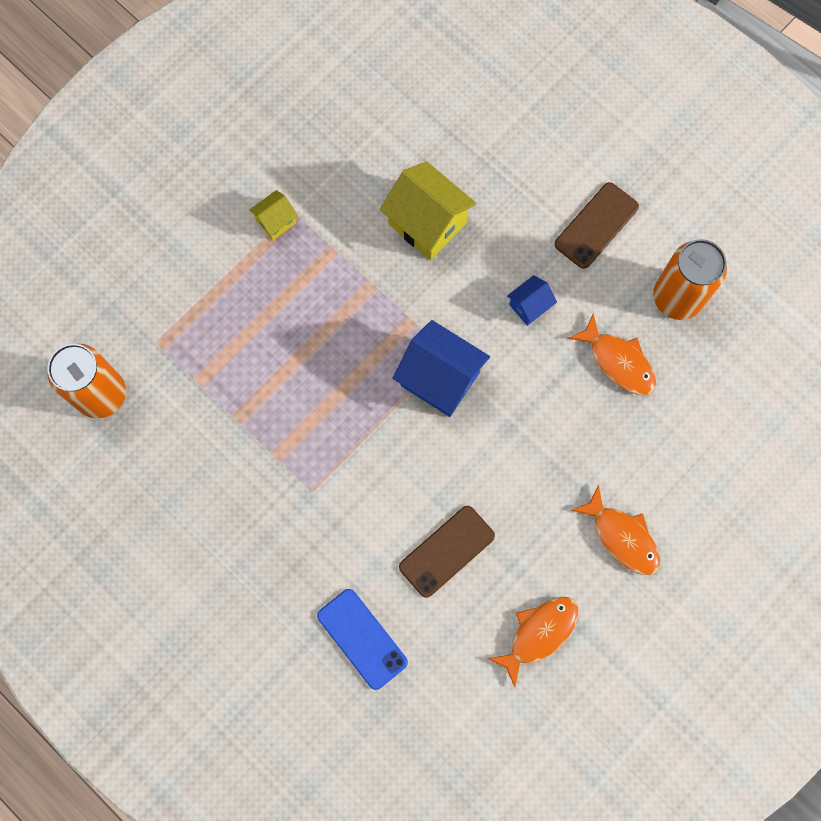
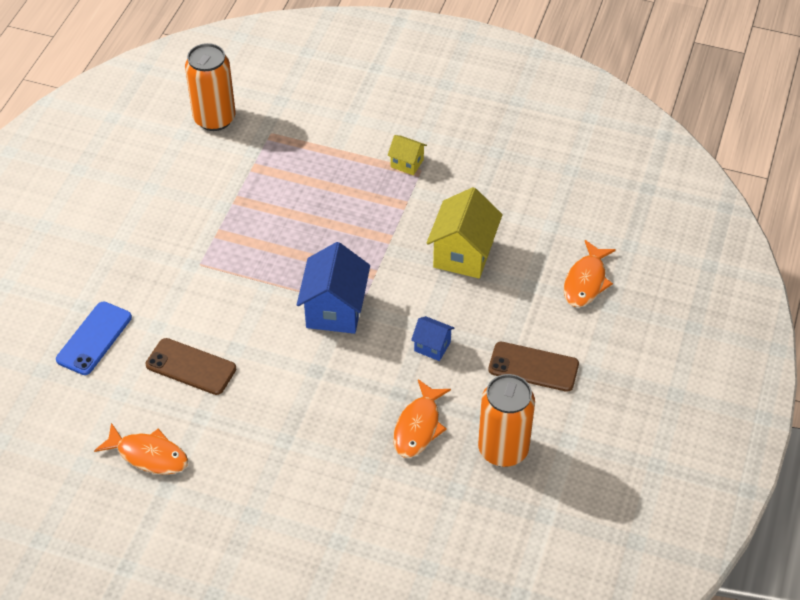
camera: 65 degrees right, 25 degrees down
orange fish [571,484,660,575] -> orange fish moved to [564,240,616,307]

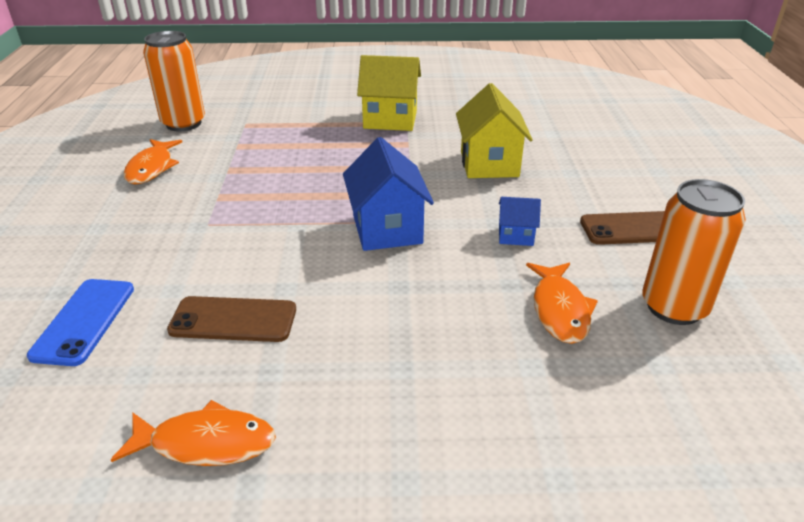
camera: 20 degrees left, 15 degrees down
yellow house [388,135,427,175] -> yellow house [357,55,421,131], size x1.93
orange fish [564,240,616,307] -> orange fish moved to [123,139,182,184]

